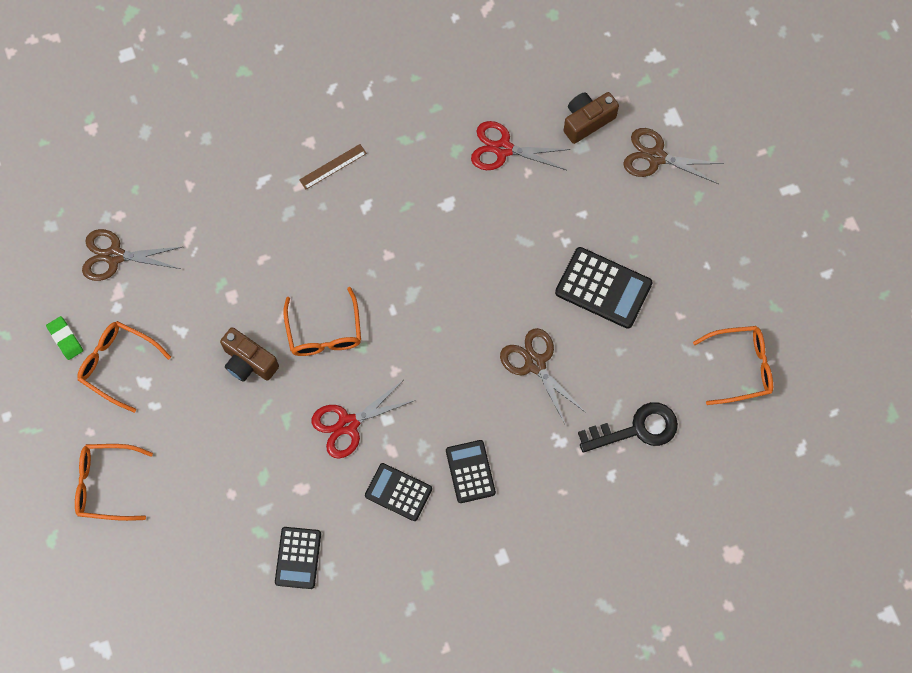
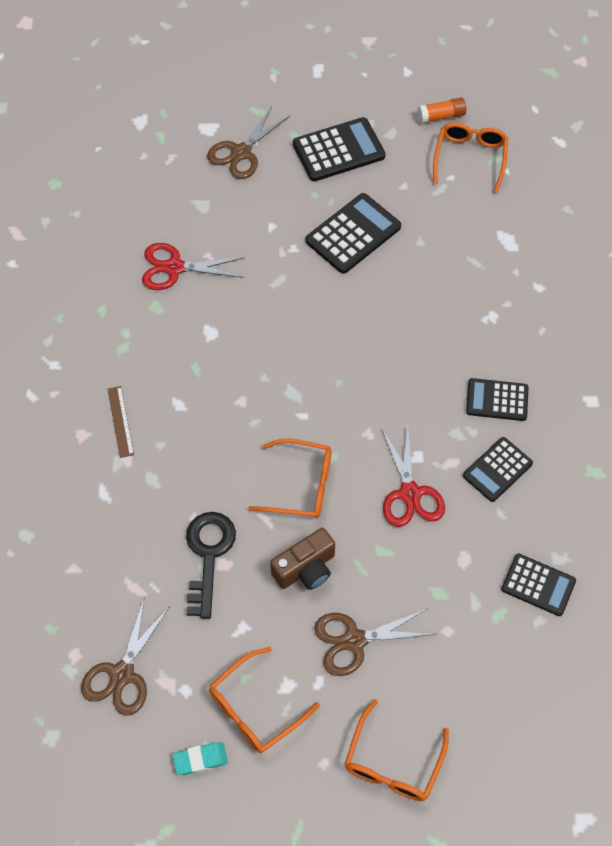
camera: 70 degrees left, 10 degrees down
green eraser [46,316,83,360] -> turquoise eraser [173,742,228,775]
red scissors [471,121,571,170] -> red scissors turned 60 degrees clockwise [142,243,244,290]
brown scissors [500,328,586,426] -> brown scissors moved to [314,608,437,676]
brown camera [563,92,619,144] -> none
black key [578,402,678,453] -> black key moved to [186,512,236,619]
none -> black calculator [293,117,386,181]
none -> orange glue stick [418,98,466,123]

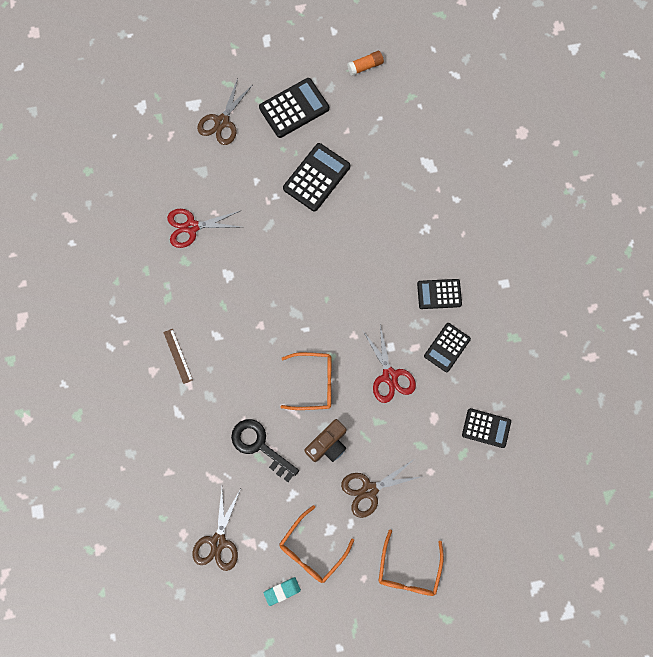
camera: 10 degrees left, 15 degrees up
black key [186,512,236,619] -> black key turned 45 degrees counterclockwise [231,419,299,482]
orange glasses [433,122,508,193] -> none

